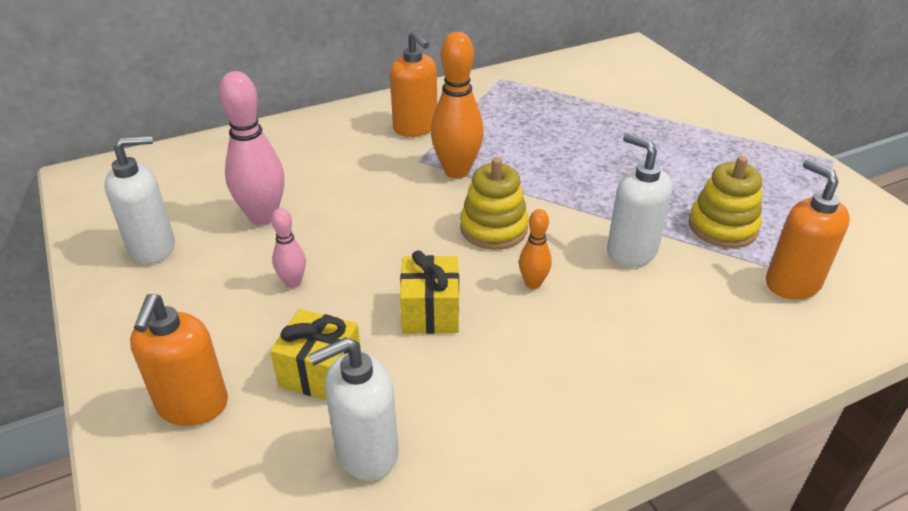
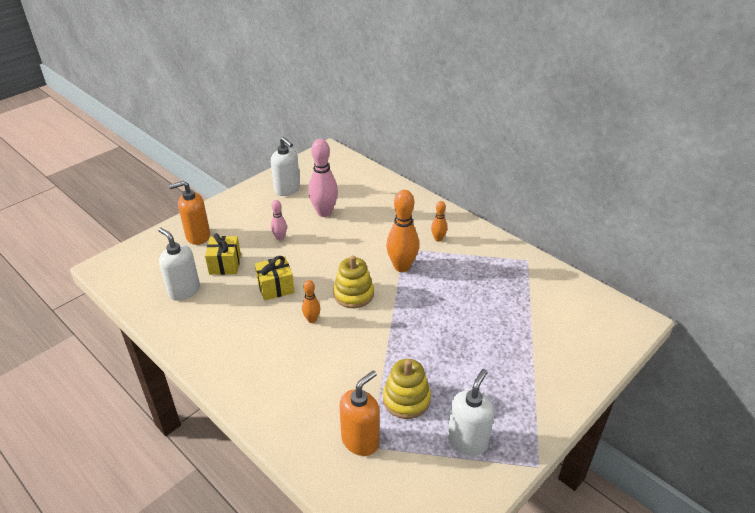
camera: 70 degrees right, 0 degrees up
orange soap dispenser [390,30,437,137] -> orange bowling pin [431,201,447,242]
white soap dispenser [607,133,672,267] -> white soap dispenser moved to [448,369,494,456]

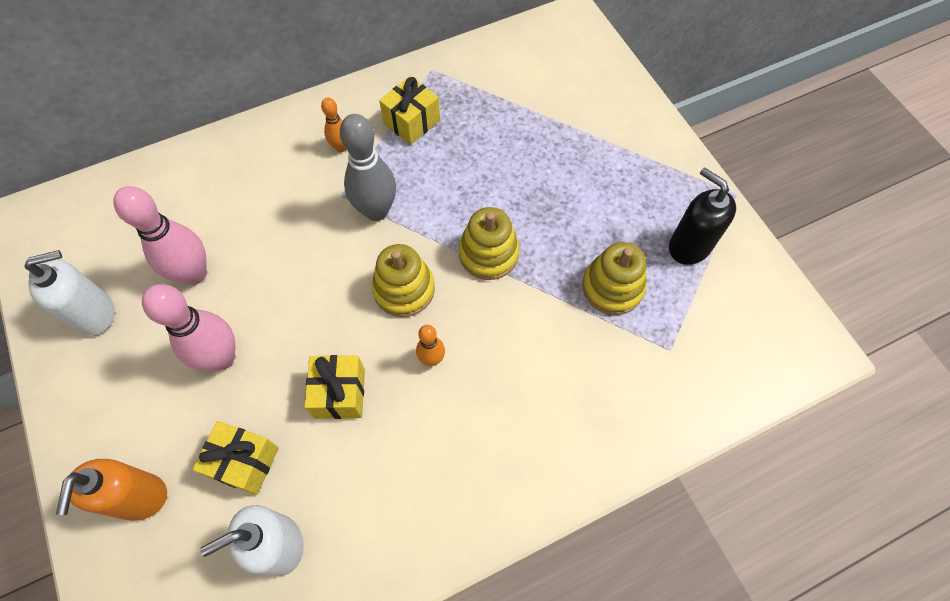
camera: 70 degrees left, 25 degrees up
pink bowling pin [271,200,287,240] -> pink bowling pin [142,284,235,371], size x1.91
orange soap dispenser [339,370,380,456] -> none
orange bowling pin [386,190,419,272] -> grey bowling pin [340,114,396,221]
white soap dispenser [448,369,494,456] -> black soap dispenser [669,167,736,265]
none -> yellow gift [379,76,440,145]
none -> yellow stacking toy [459,207,520,280]

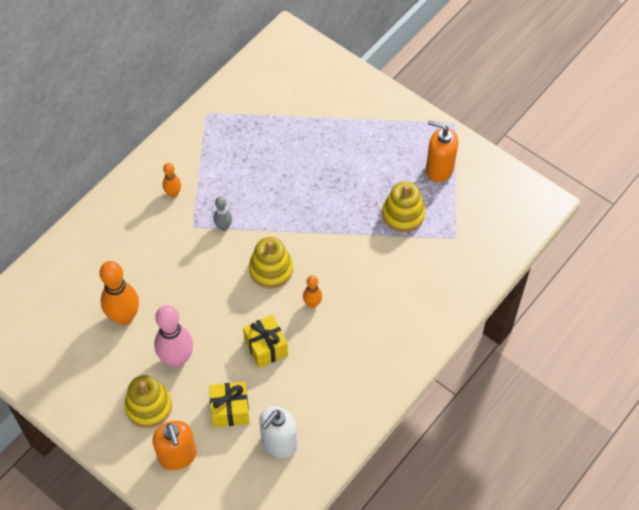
camera: 25 degrees left, 5 degrees down
white soap dispenser [24,250,115,336] -> none
pink bowling pin [114,186,207,285] -> orange bowling pin [99,261,139,325]
grey bowling pin [340,114,396,221] -> grey bowling pin [213,197,232,231], size x0.52
yellow gift [379,76,440,145] -> none
yellow stacking toy [459,207,520,280] -> yellow stacking toy moved to [124,375,172,428]
black soap dispenser [669,167,736,265] -> orange soap dispenser [426,120,458,182]

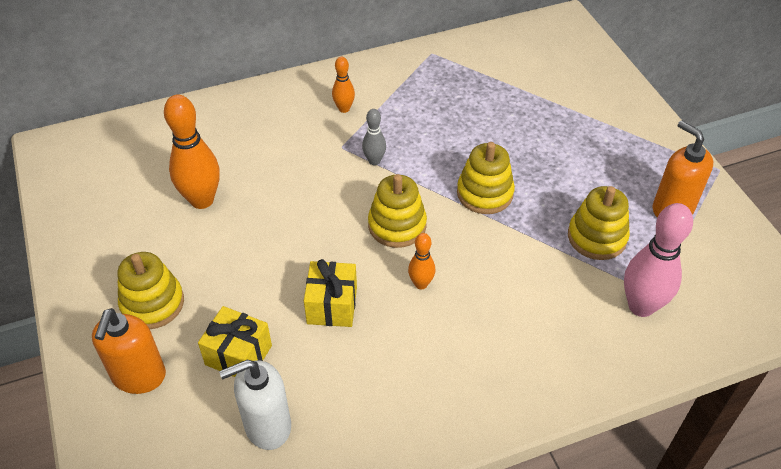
camera: 30 degrees right, 10 degrees down
pink bowling pin [154,305,193,368] -> pink bowling pin moved to [624,203,693,317]
none -> yellow stacking toy [457,142,515,214]

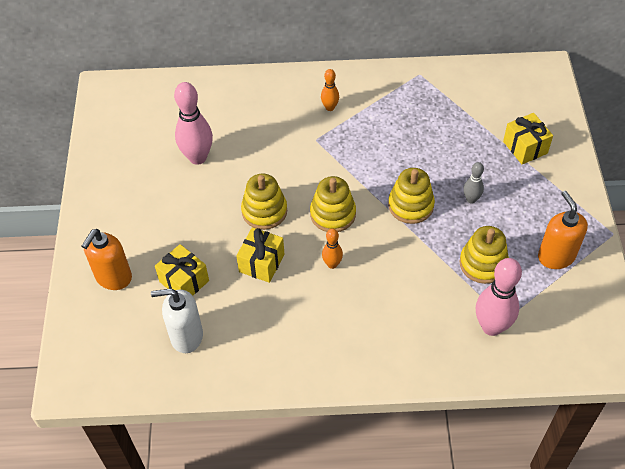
camera: 20 degrees right, 5 degrees up
yellow stacking toy [118,252,184,329] -> yellow stacking toy moved to [241,173,287,230]
orange bowling pin [164,95,220,209] -> pink bowling pin [174,82,213,165]
grey bowling pin [362,109,386,165] -> grey bowling pin moved to [463,162,484,203]
none -> yellow gift [503,113,553,164]

